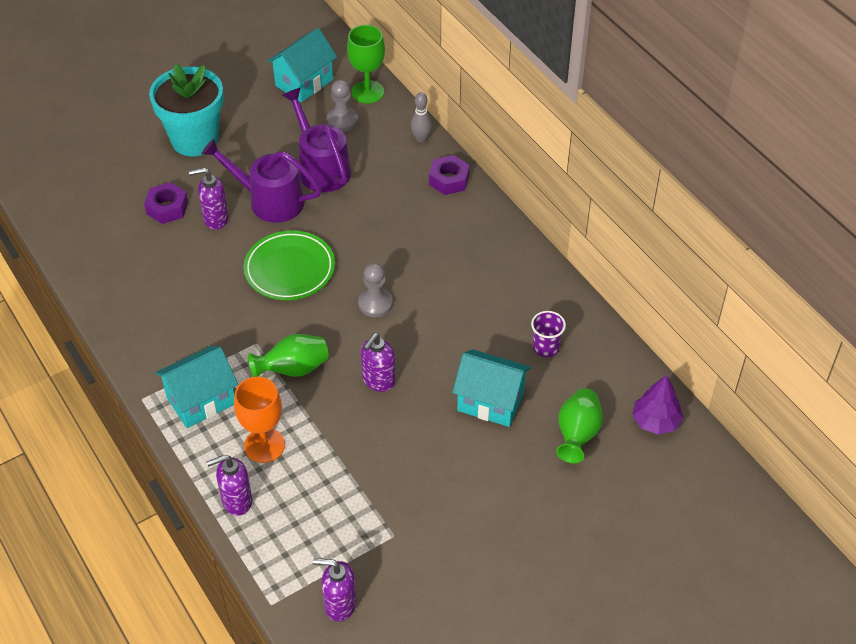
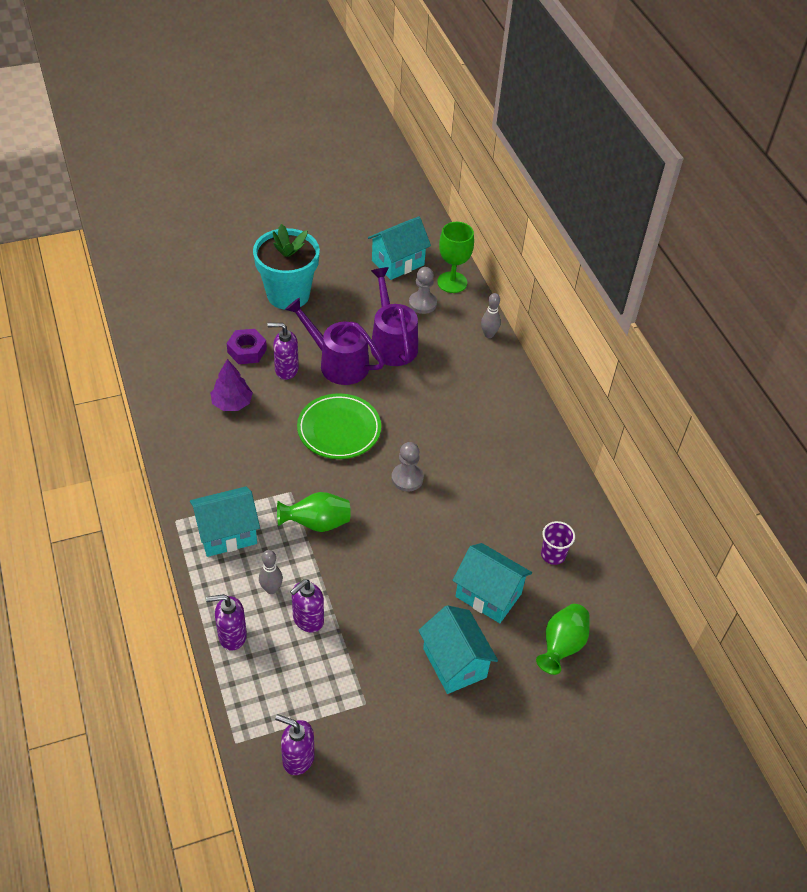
camera: 10 degrees right, 0 degrees up
orange goblet [234,377,285,463] -> grey bowling pin [259,550,283,594]
purple soap dispenser [361,333,396,392] -> purple soap dispenser moved to [290,579,324,633]
purple nut [429,155,470,195] -> none
purple tree [632,375,683,435] -> purple tree moved to [210,359,253,411]
none -> turquoise house [418,605,498,694]

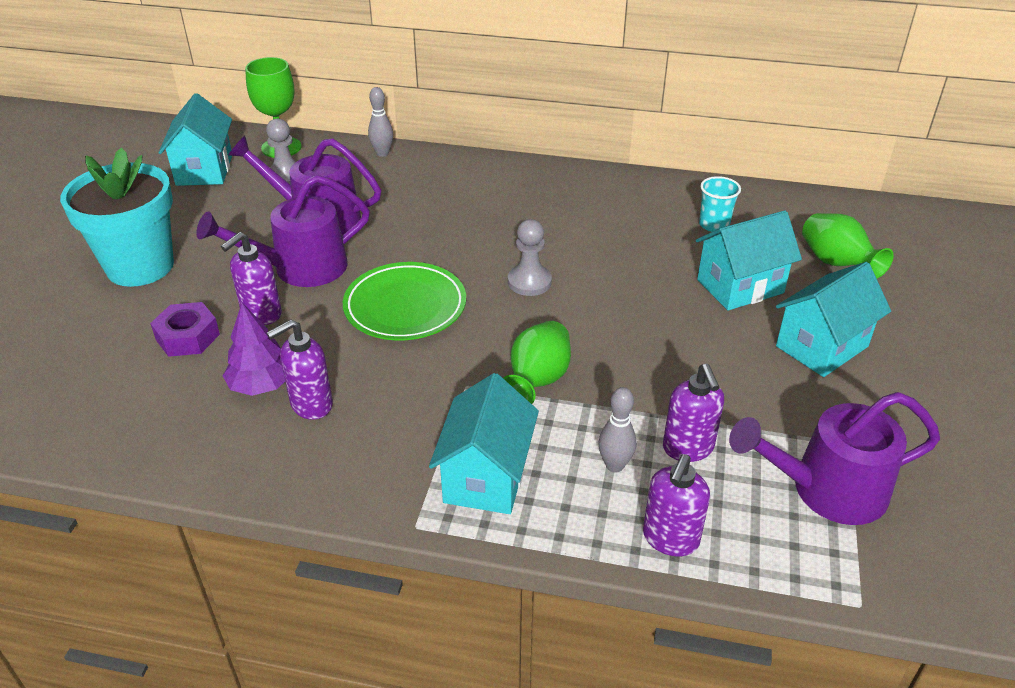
camera: 55 degrees left, 10 degrees down
purple soap dispenser [275,714,315,775] -> purple soap dispenser moved to [267,319,333,420]
turquoise house [418,605,498,694] -> turquoise house turned 45 degrees counterclockwise [776,262,891,377]
purple cup [541,521,575,565] -> turquoise cup [699,176,741,232]
none -> purple watering can [729,392,940,525]

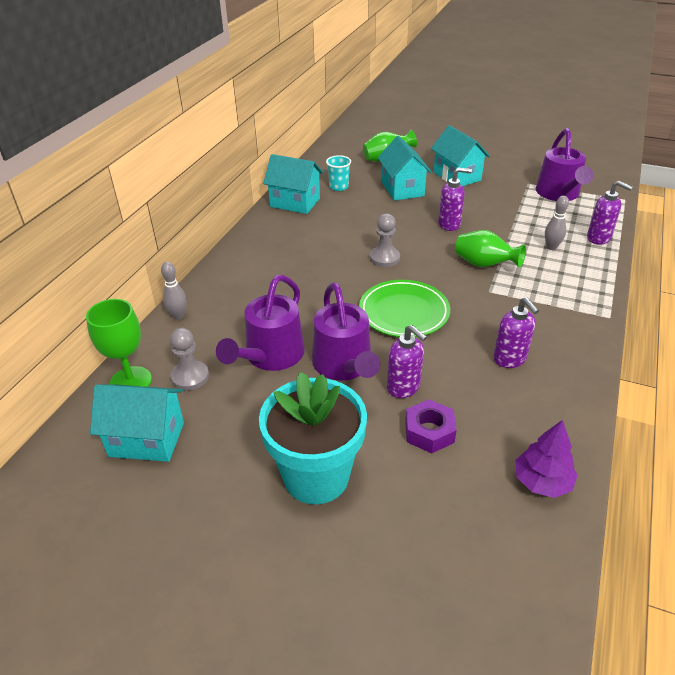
camera: 80 degrees left, 0 degrees up
purple tree [223,303,285,396] -> purple tree moved to [515,420,578,498]
turquoise house [429,373,539,514] -> turquoise house moved to [263,154,323,214]
purple soap dispenser [663,364,724,462] -> purple soap dispenser moved to [438,167,472,231]

